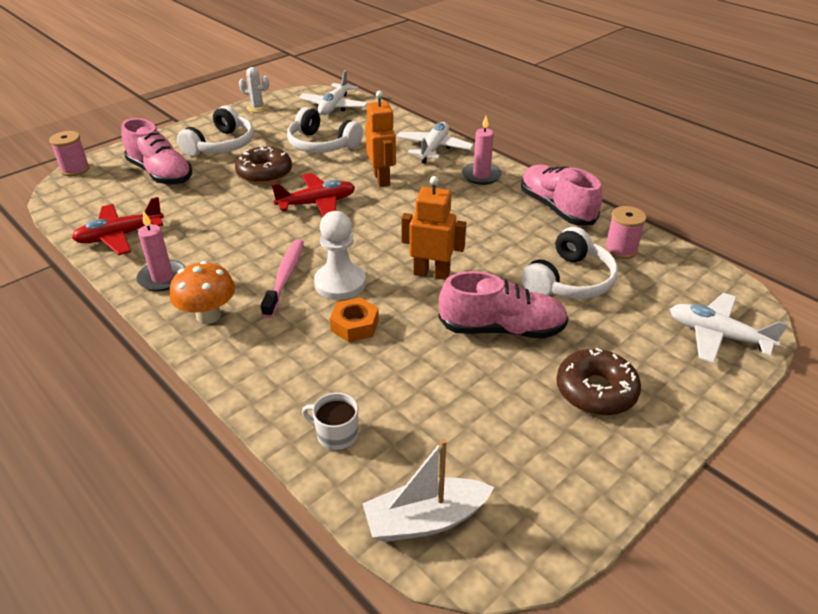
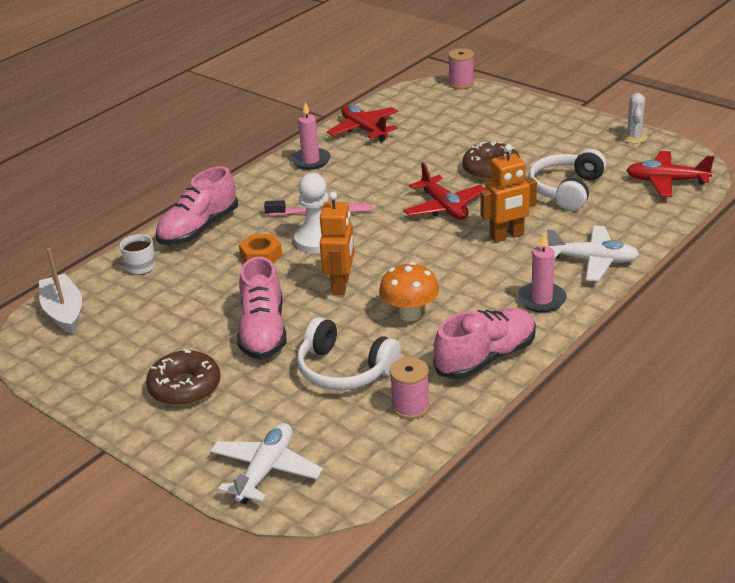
camera: 85 degrees right, 5 degrees down
pink shoe [121,118,192,185] -> pink shoe moved to [156,166,238,245]
orange mushroom [170,261,235,324] -> orange mushroom moved to [379,262,439,322]
white headphones [177,106,254,156] -> none
white plane [299,70,368,115] -> red plane [626,151,714,197]

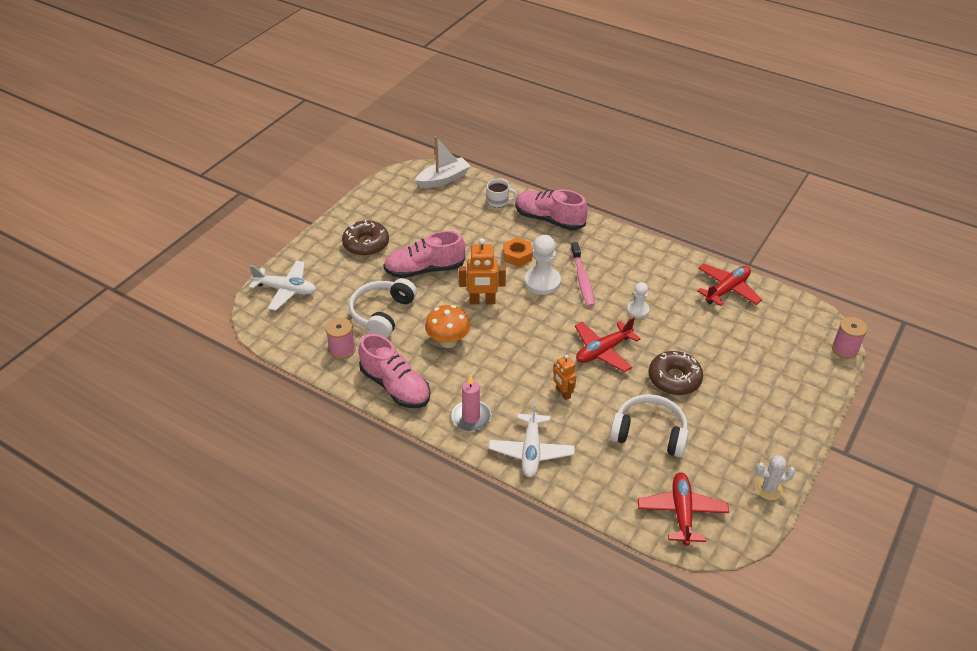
camera: 80 degrees right, 10 degrees up
pink candle [291,102,331,170] -> none
orange robot [480,144,537,243] -> orange robot [553,355,576,400], size x0.63
none -> white pawn [627,282,649,318]

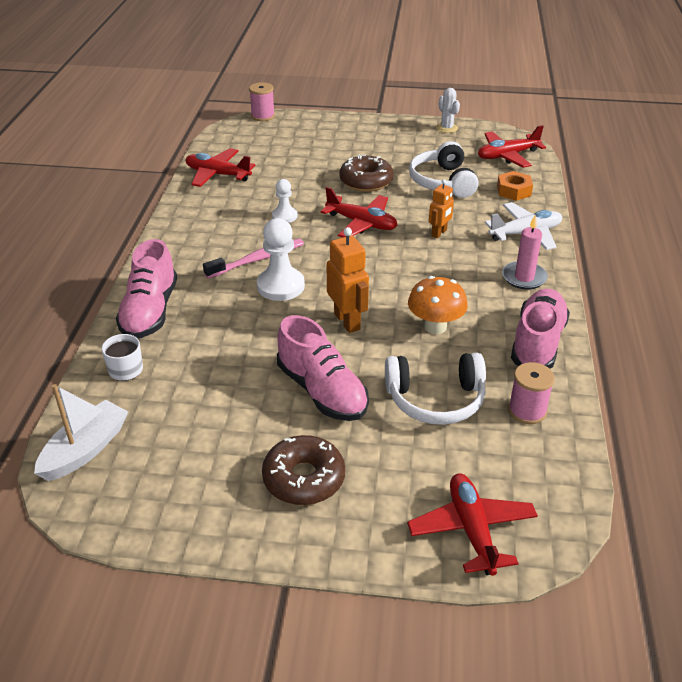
camera: 115 degrees left, 5 degrees down
white plane [249,260,316,311] -> red plane [407,474,538,576]
white boat [415,136,470,188] -> white boat turned 90 degrees clockwise [34,384,128,481]
orange nut [503,238,532,267] -> orange nut moved to [497,171,533,201]

